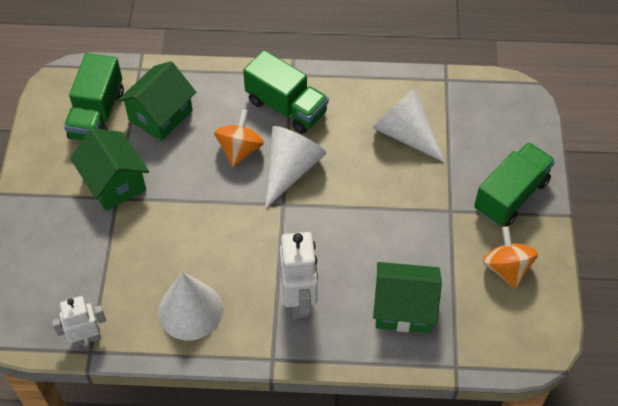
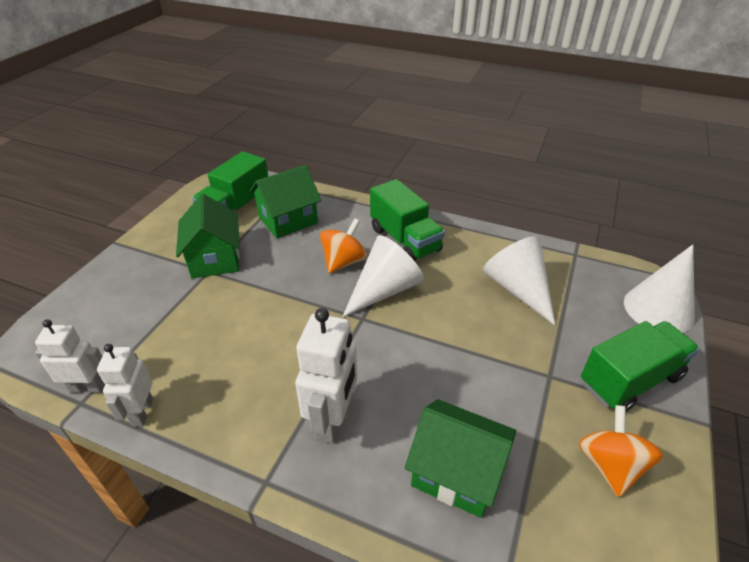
camera: 20 degrees right, 15 degrees down
white cone [158,272,223,340] -> white cone moved to [624,245,695,333]
none -> white robot [97,344,153,426]

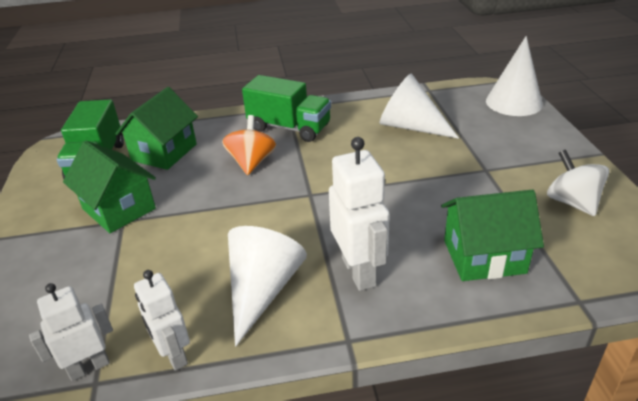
camera: 30 degrees left, 5 degrees down
white cone [342,235,424,317] -> white cone moved to [228,226,307,347]
orange spinning top [579,405,663,497] -> white spinning top [547,150,609,216]
green truck [581,321,700,412] -> none

